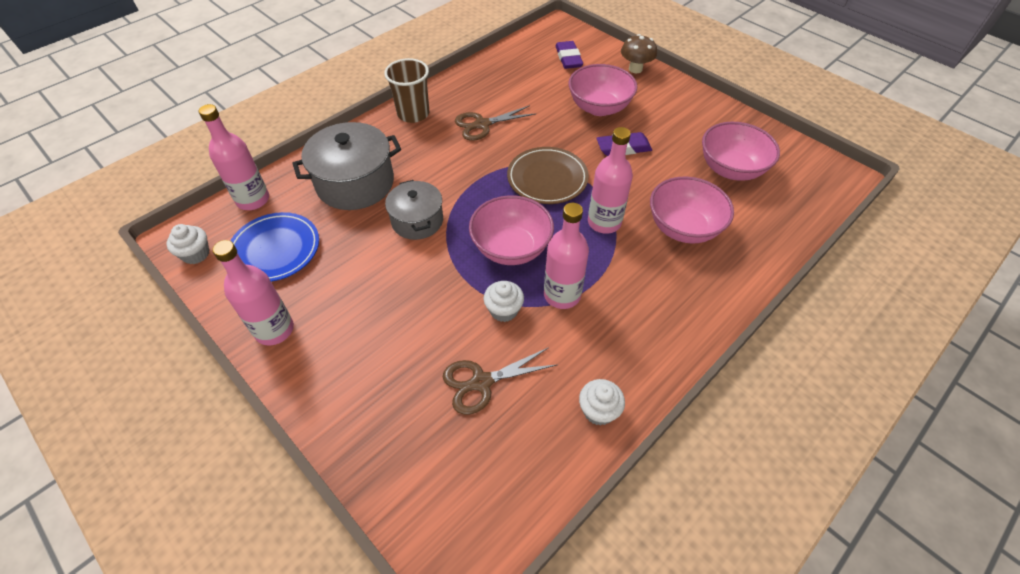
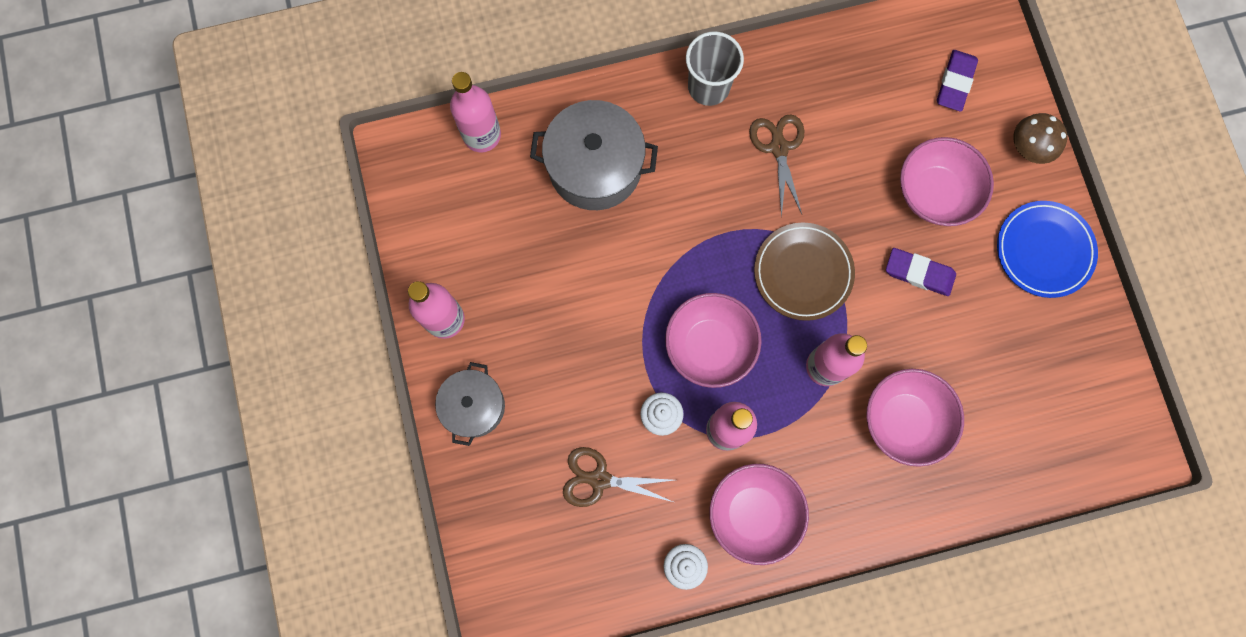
camera: 30 degrees right, 25 degrees up
white cupcake [166,224,209,264] -> none
blue plate [230,212,319,282] -> blue plate moved to [997,201,1098,298]
brown cup [384,58,429,123] -> grey cup [686,31,744,106]
grey pot [385,180,443,240] -> grey pot moved to [435,362,505,446]
brown scissors [455,105,535,141] -> brown scissors turned 75 degrees clockwise [749,114,804,217]
pink bowl [702,122,780,181] -> pink bowl moved to [709,464,809,565]

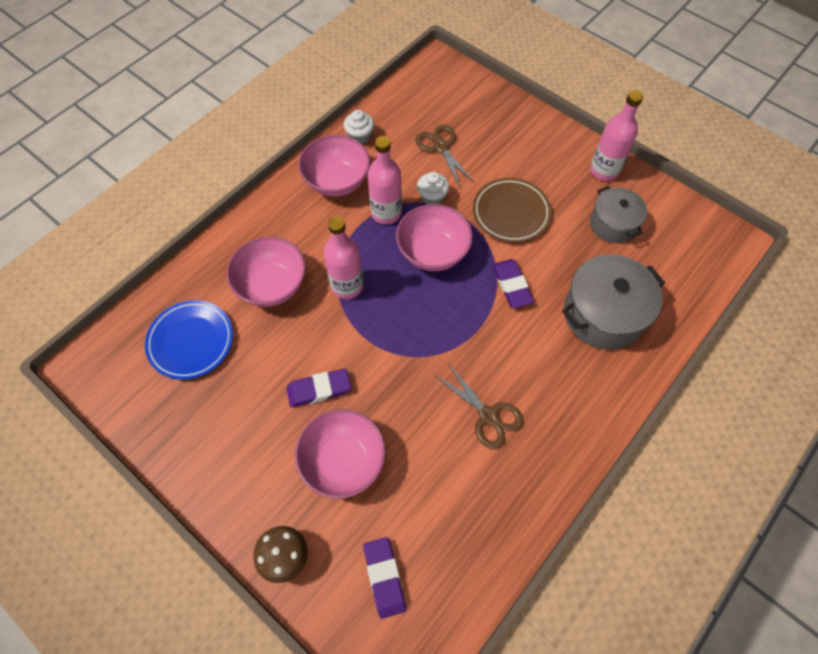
camera: 145 degrees right, 15 degrees down
grey pot [435,362,505,446] -> grey pot moved to [590,186,647,243]
pink bottle [450,72,501,152] -> none
brown scissors [563,447,674,507] -> brown scissors turned 90 degrees counterclockwise [415,125,475,187]
grey cup [686,31,744,106] -> none
brown plate [754,222,855,321] -> brown plate moved to [473,178,551,243]
blue plate [997,201,1098,298] -> blue plate moved to [145,300,233,380]
none -> purple eraser [492,259,534,308]

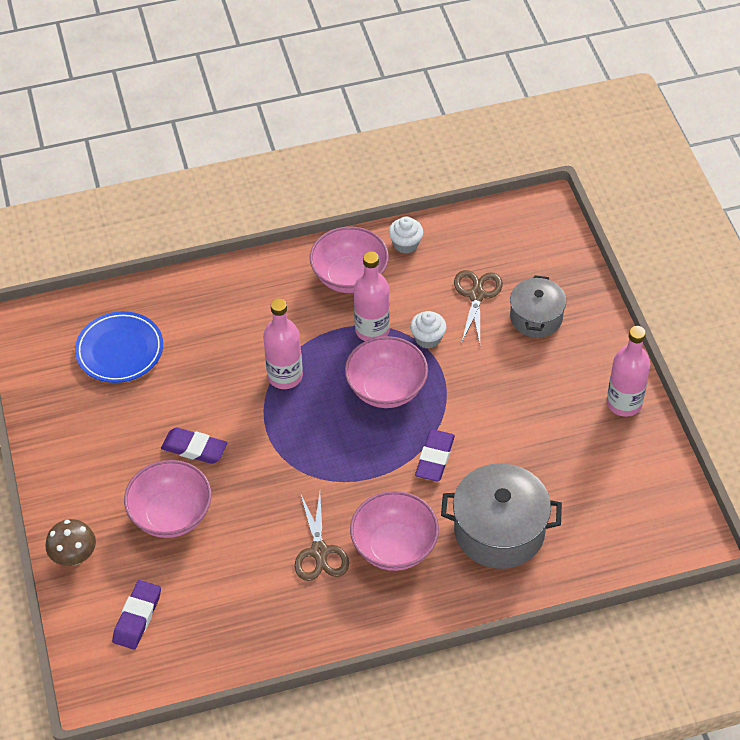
camera: 35 degrees right, 10 degrees down
pink bowl [226,237,306,307] -> pink bowl moved to [350,491,439,571]
brown plate [473,178,551,243] -> none
grey pot [590,186,647,243] -> grey pot moved to [510,275,566,338]

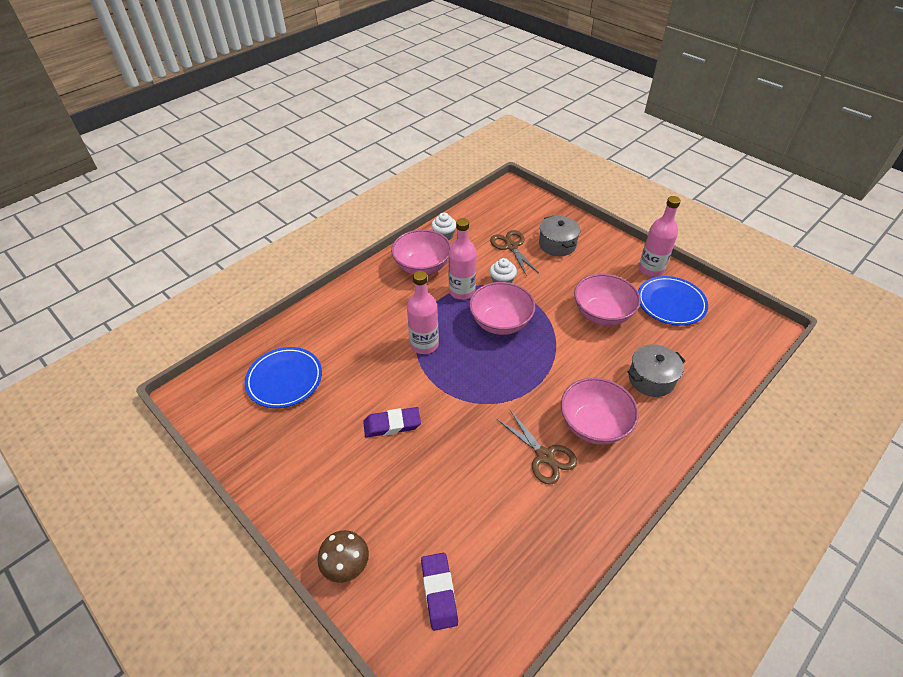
camera: 30 degrees left, 5 degrees down
pink bowl [124,460,212,538] -> pink bowl moved to [574,274,640,326]
purple eraser [415,429,455,482] -> none
grey pot [441,464,562,569] -> grey pot [628,344,685,397], size x0.63
none -> blue plate [638,276,708,326]

